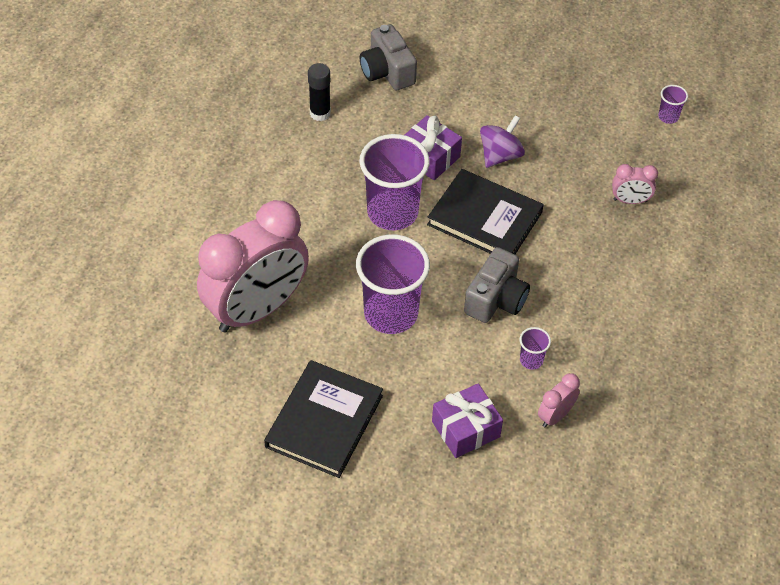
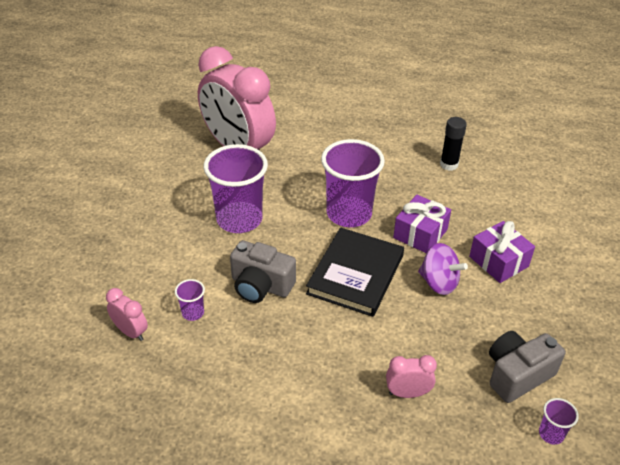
camera: 85 degrees right, 10 degrees down
black book [264,360,383,478] -> none
grey camera [360,24,417,90] -> grey camera moved to [489,331,565,403]
purple gift [432,384,503,458] -> purple gift moved to [469,221,535,283]
pink clock [612,164,658,204] -> pink clock turned 90 degrees clockwise [386,355,437,398]

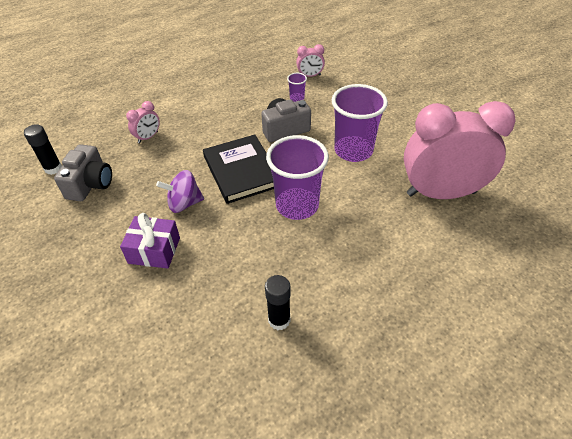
camera: 135 degrees right, 5 degrees up
purple gift [393,195,451,253] -> none
purple cup [539,398,579,445] -> black glue stick [24,124,62,175]

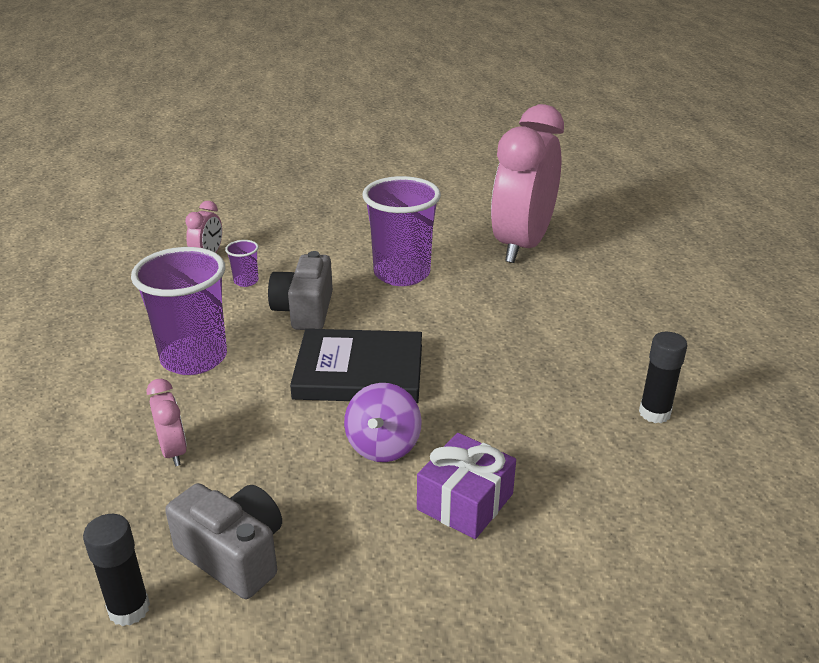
camera: 65 degrees left, 15 degrees down
purple cup [266,135,329,220] -> purple cup moved to [131,247,227,375]

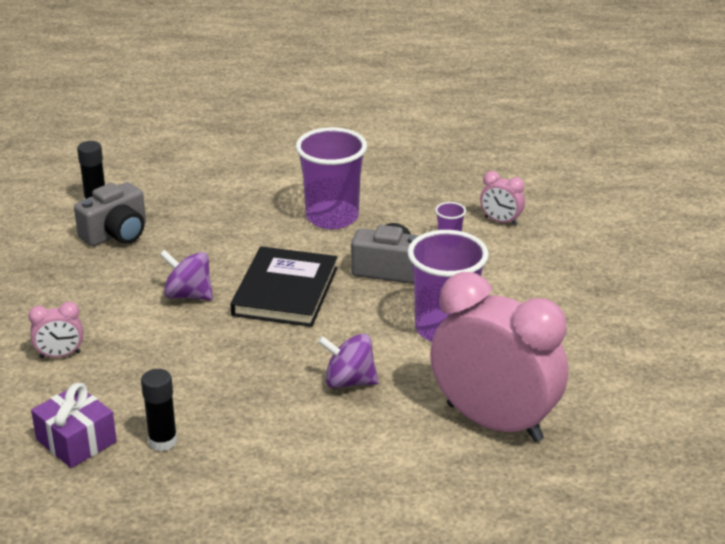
camera: 100 degrees right, 0 degrees up
pink clock [147,379,187,466] -> pink clock moved to [28,302,83,359]
purple gift [417,433,516,539] -> purple gift moved to [31,383,117,468]
none -> purple spinning top [318,334,379,388]

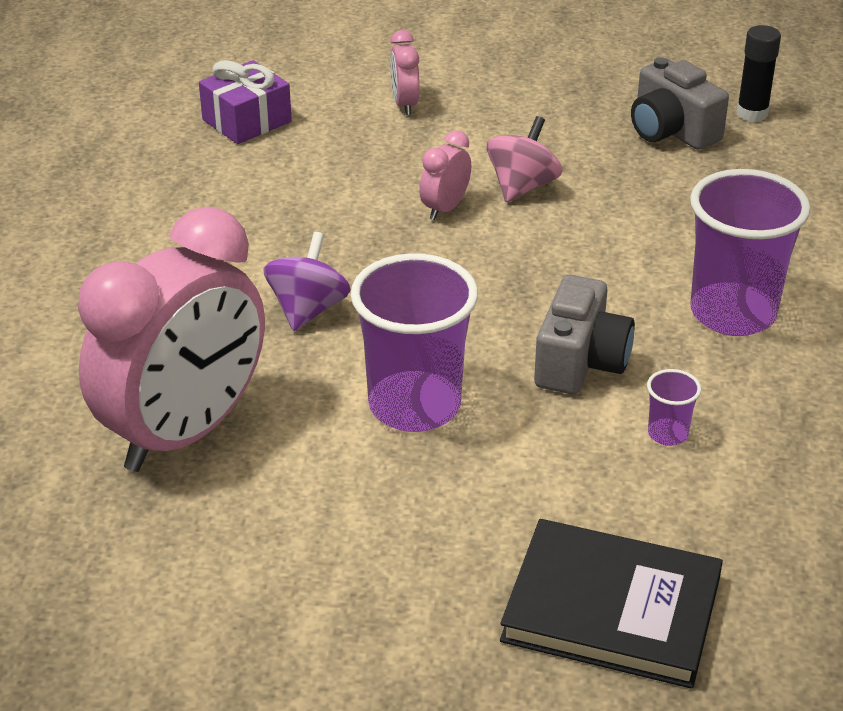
camera: 95 degrees right, 5 degrees up
black glue stick [141,369,177,452] -> none
purple spinning top [160,250,213,300] -> pink spinning top [487,116,562,202]
black book [230,246,338,327] -> black book moved to [500,519,723,689]
pink clock [480,171,525,226] -> pink clock moved to [419,130,471,220]

